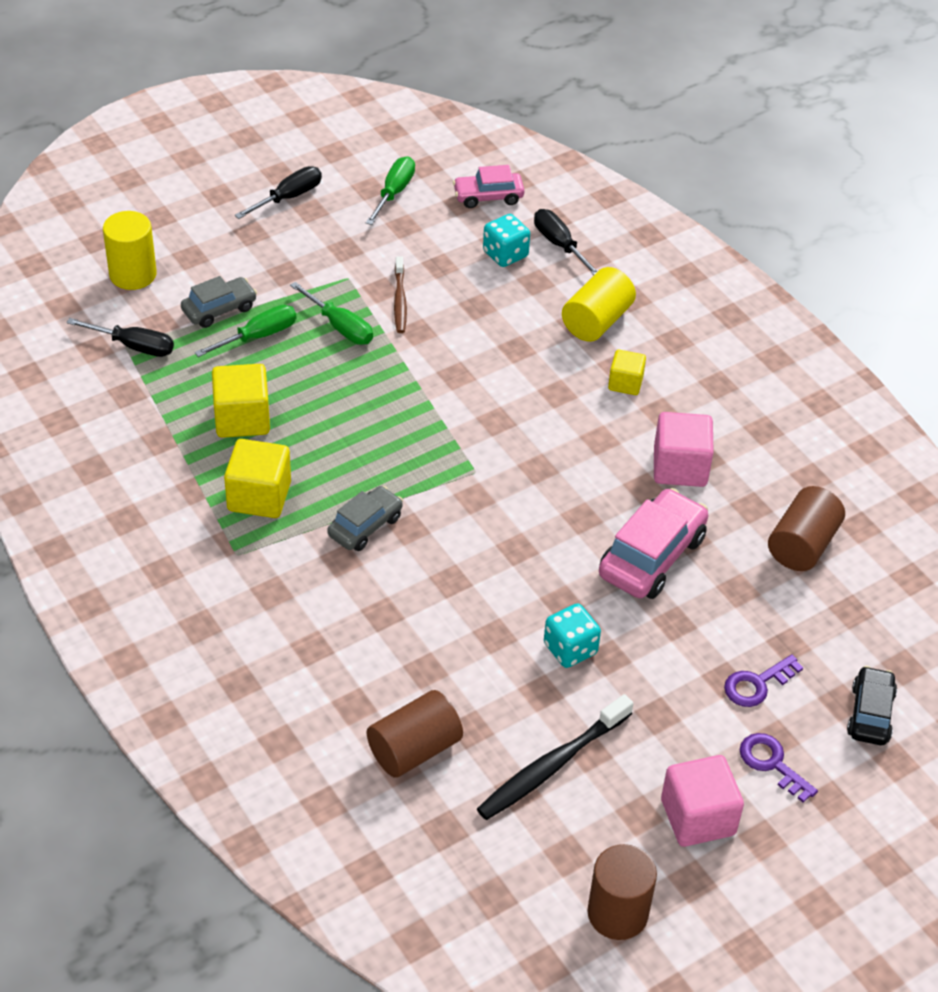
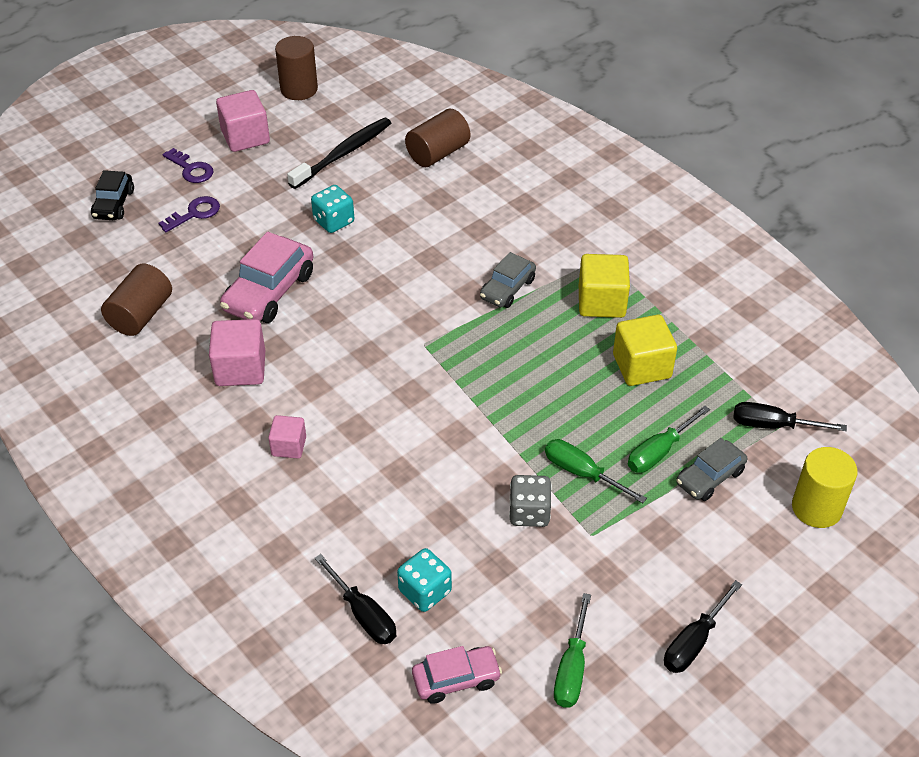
camera: 175 degrees right, 0 degrees up
brown toothbrush [394,257,407,333] -> grey dice [509,475,552,527]
yellow cylinder [562,267,636,342] -> none
yellow cube [608,350,646,395] -> pink cube [268,415,306,459]

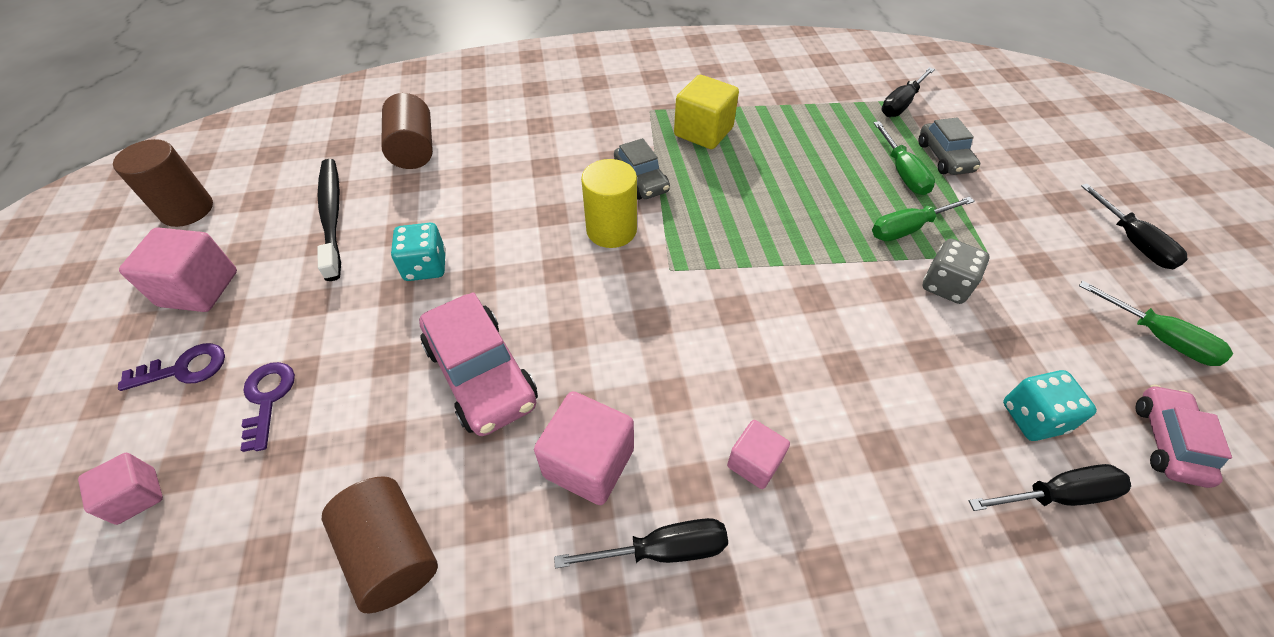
camera: 60 degrees left, 5 degrees up
black car [91,170,134,220] -> pink cube [78,453,163,525]
yellow cube [613,315,677,386] -> none
yellow cylinder [792,447,858,528] -> yellow cylinder moved to [581,159,637,248]
none -> black screwdriver [554,518,728,568]

